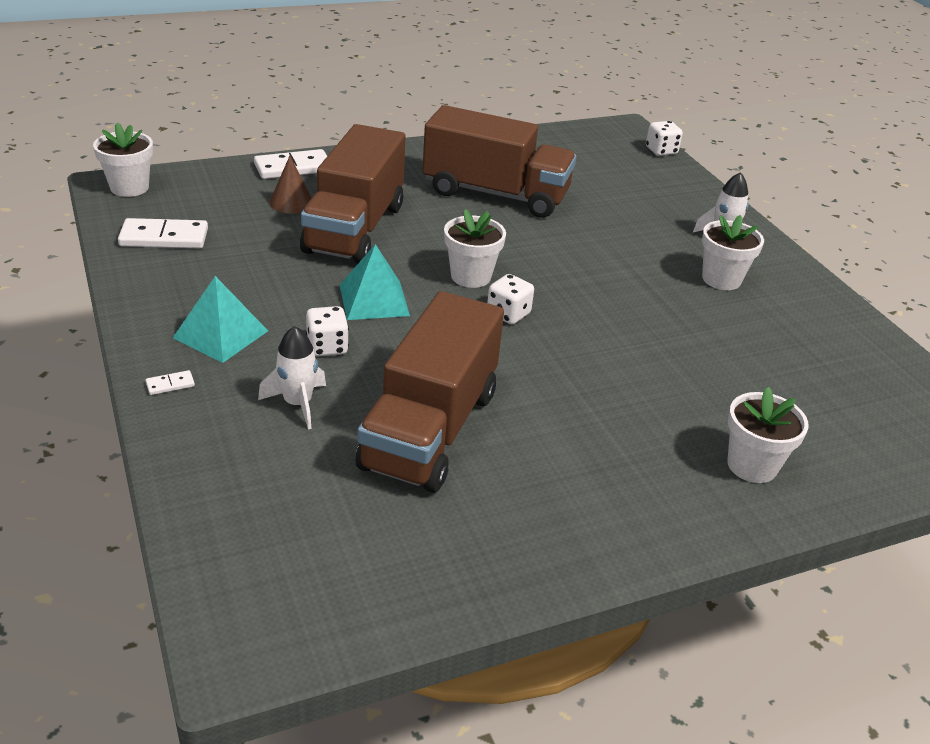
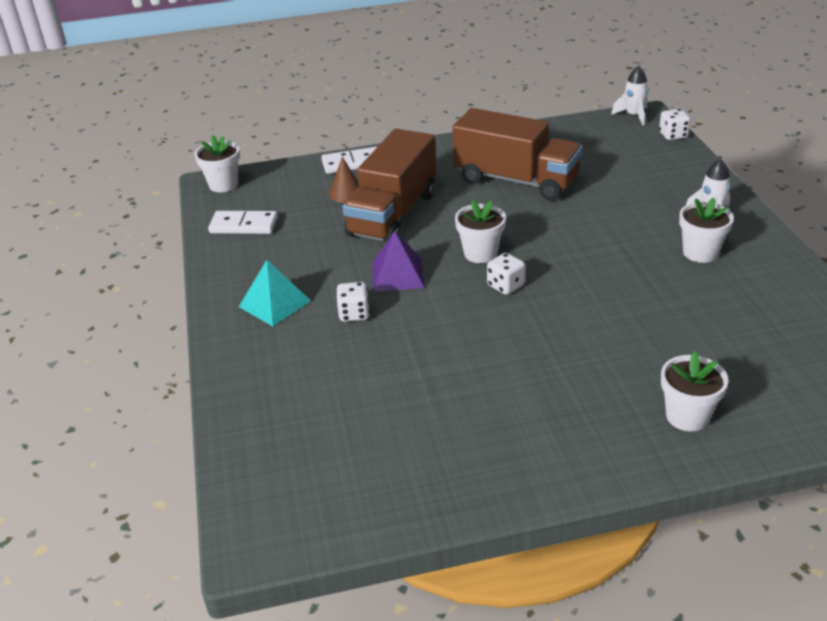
camera: 15 degrees right, 0 degrees up
white domino [146,370,195,395] -> none
white rocket [258,326,326,430] -> white rocket moved to [611,66,648,126]
turquoise pyramid [340,244,410,320] -> purple pyramid [373,231,424,292]
brown truck [355,291,504,493] -> none

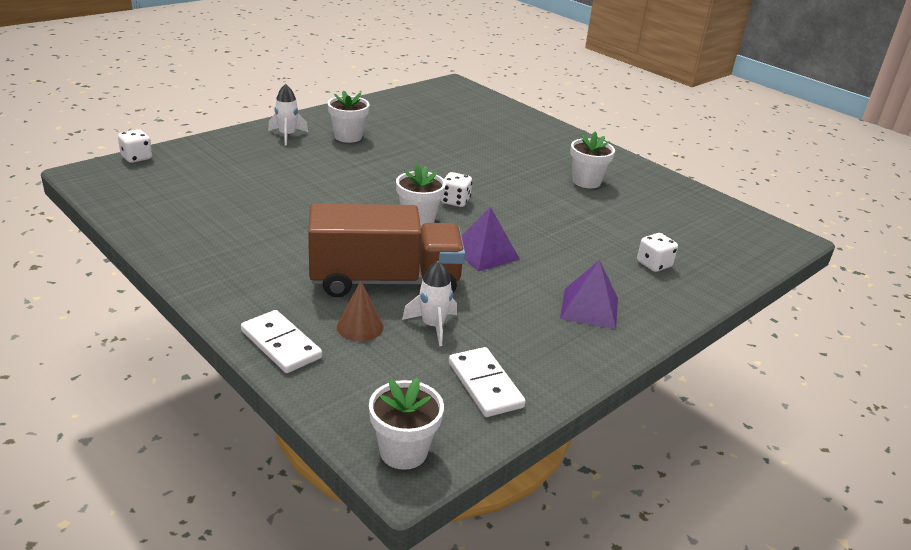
camera: 125 degrees left, 5 degrees down
turquoise pyramid [239,260,311,326] -> purple pyramid [560,260,618,329]
white dice [336,282,370,322] -> white dice moved to [637,233,678,272]
brown truck [452,108,582,201] -> none
white rocket [611,66,648,126] -> white rocket moved to [402,260,457,346]
white flower pot [661,351,728,431] -> white flower pot moved to [570,132,615,188]

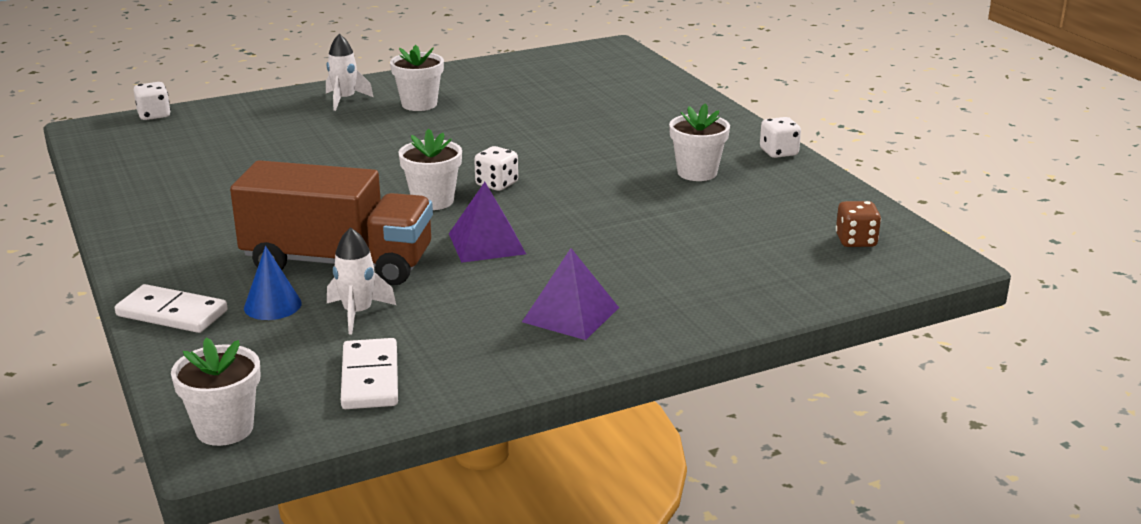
camera: 20 degrees right, 5 degrees down
white domino [241,310,322,373] -> white domino turned 45 degrees counterclockwise [115,284,228,333]
brown cone [337,281,384,341] -> blue cone [244,246,302,320]
white dice [637,233,678,272] -> white dice moved to [760,117,801,158]
none -> brown dice [836,201,881,247]

